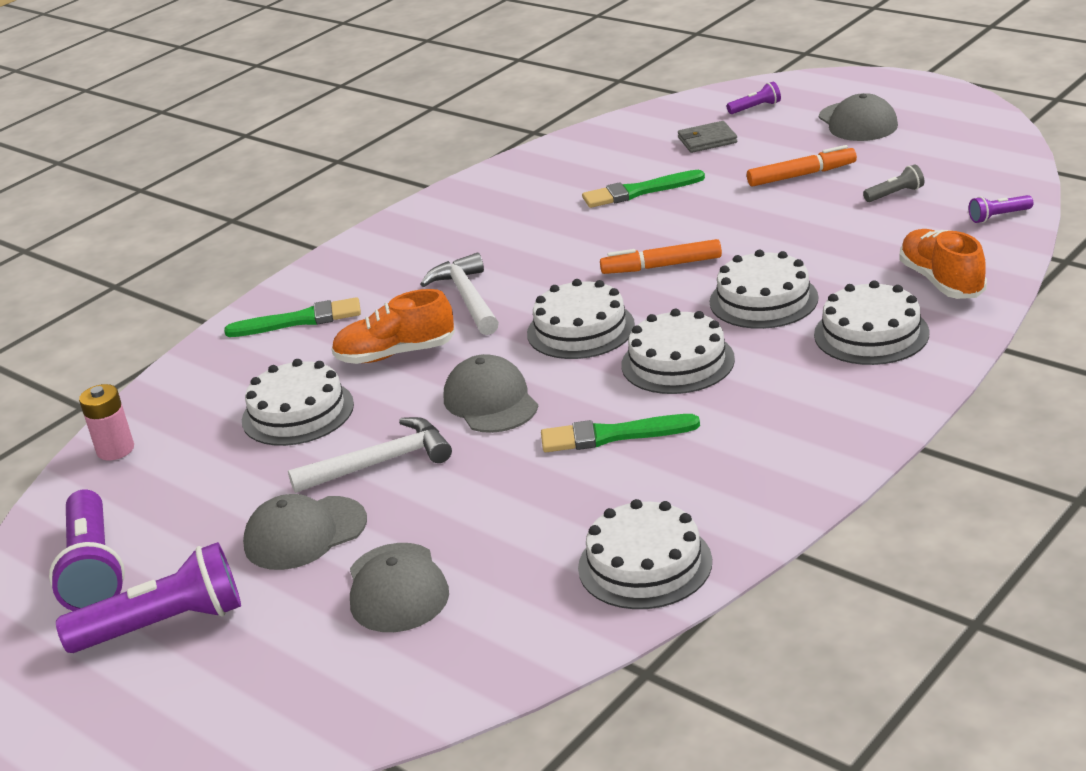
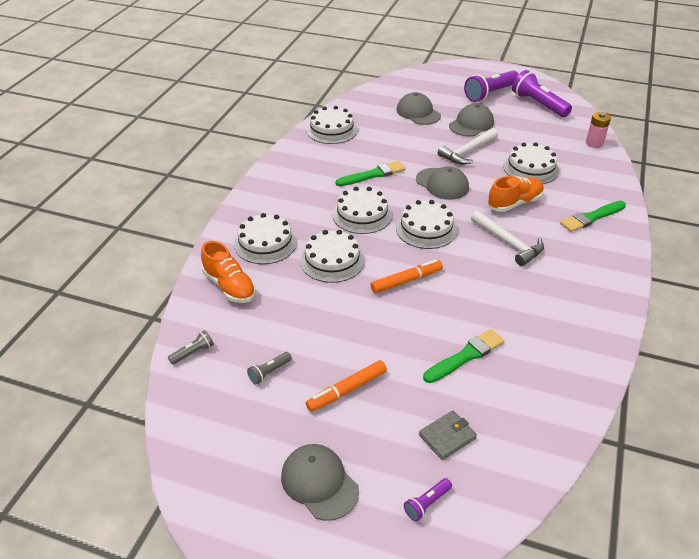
camera: 155 degrees right, 10 degrees up
purple flashlight [969,195,1033,223] -> grey flashlight [168,330,214,365]

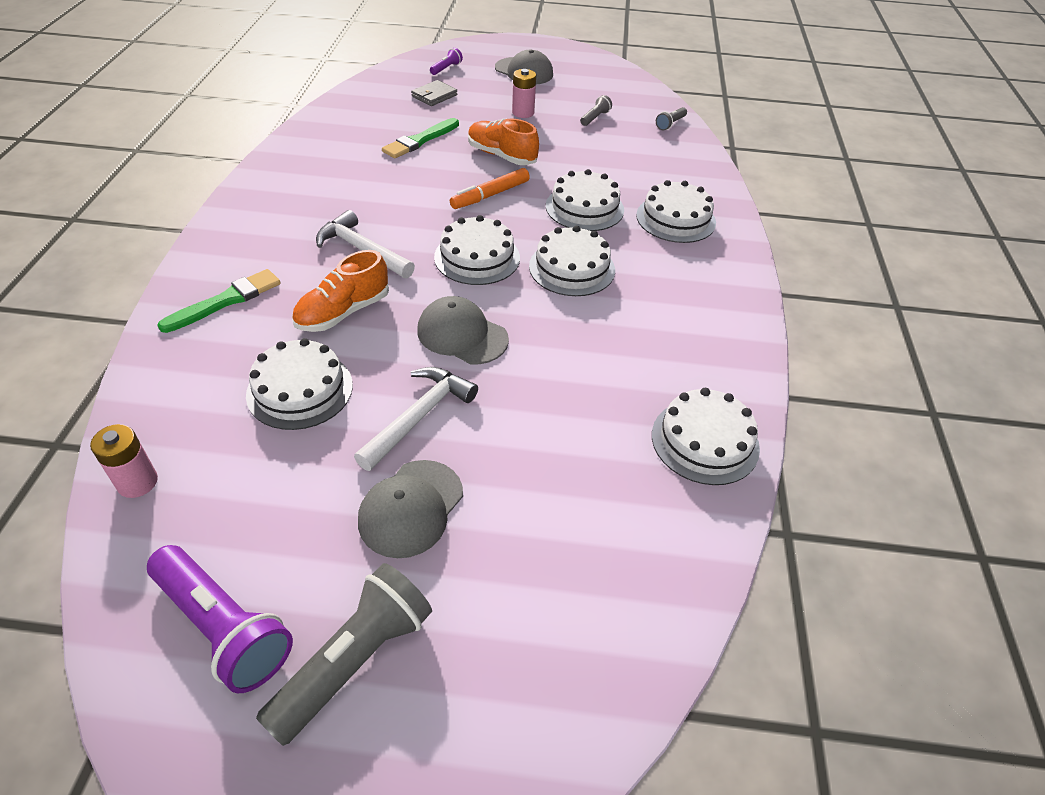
camera: 165 degrees right, 5 degrees up
orange shoe [201,241,256,303] -> orange shoe moved to [468,119,539,165]
orange marker [306,360,387,412] -> pink battery [512,69,536,118]
green brush [335,161,406,186] -> none
grey cap [397,92,441,125] -> none
purple flashlight [464,71,518,102] -> grey flashlight [256,563,432,746]

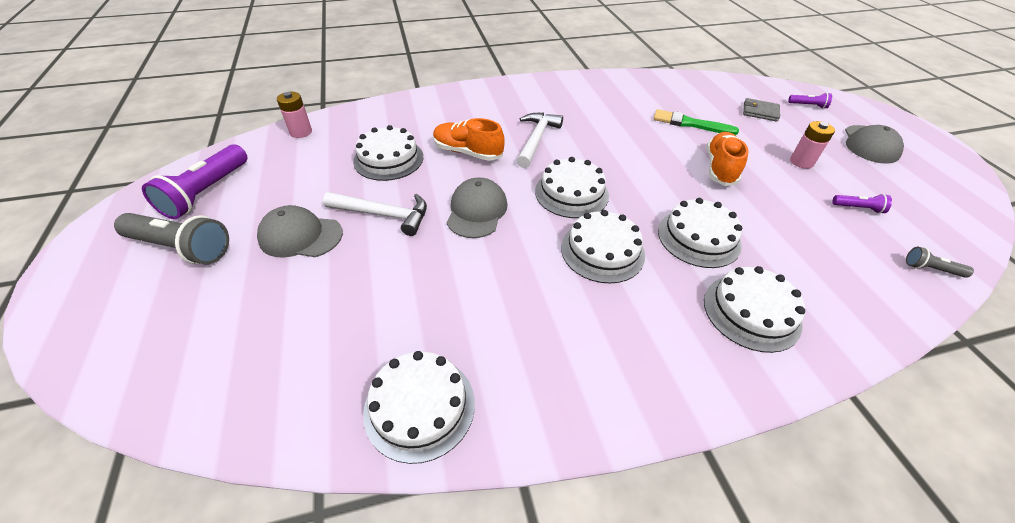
camera: 70 degrees right, 0 degrees up
green brush [157,269,281,333] -> none
orange marker [450,168,530,209] -> none
grey flashlight [580,95,612,126] -> purple flashlight [833,194,892,214]

